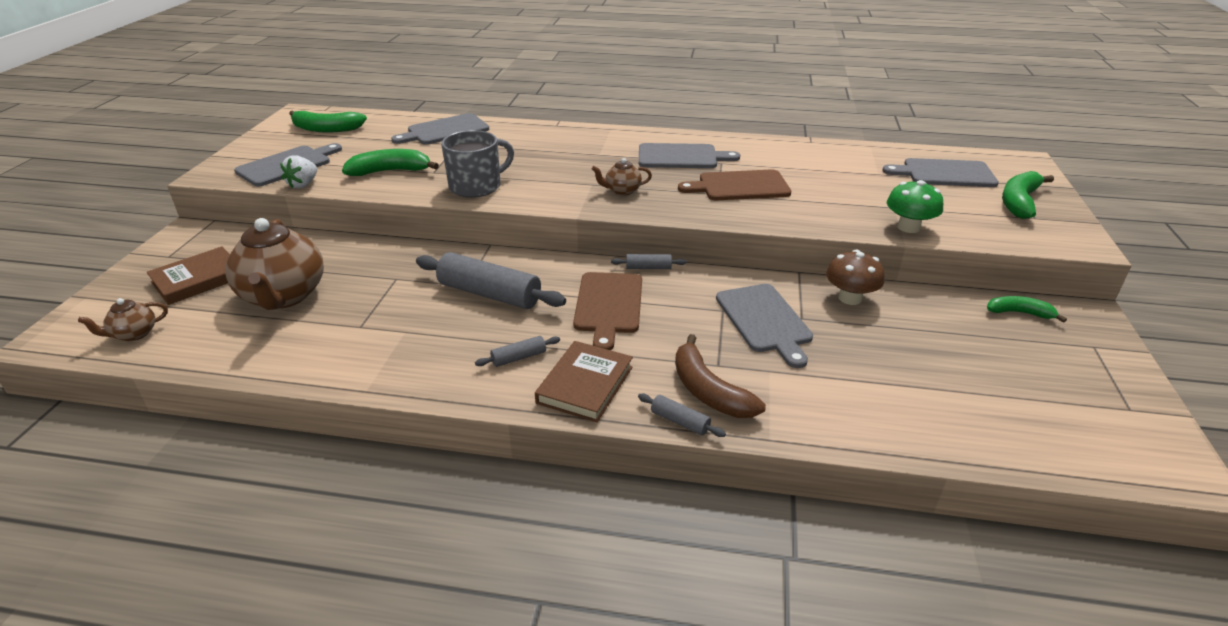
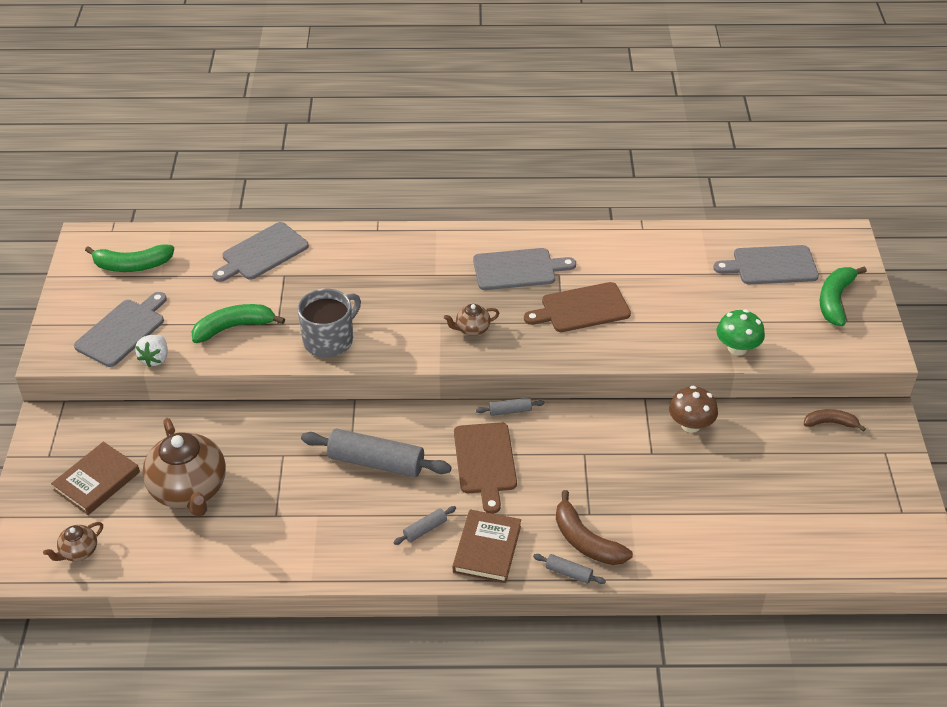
camera: 10 degrees left, 10 degrees up
grey cutting board [716,284,813,368] -> none
green banana [987,296,1067,323] -> brown banana [804,409,866,432]

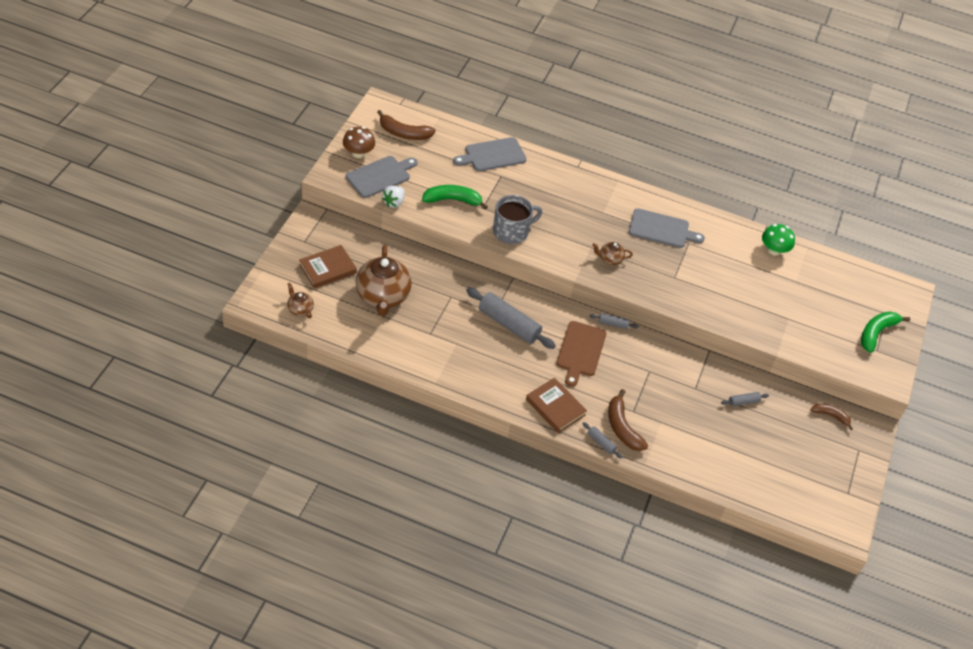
camera: 15 degrees right, 5 degrees up
brown teapot [43,522,103,561] -> brown teapot turned 75 degrees clockwise [287,283,314,318]
green banana [85,244,174,272] -> brown banana [377,110,436,140]
grey rolling pin [393,506,456,545] -> grey rolling pin moved to [721,392,769,406]
brown book [453,509,521,583] -> brown book turned 75 degrees counterclockwise [526,378,587,433]
brown cutting board [524,282,631,332] -> none
brown mushroom [669,386,718,433] -> brown mushroom moved to [343,127,375,158]
grey cutting board [713,245,819,284] -> none
green mushroom [717,309,765,356] -> green mushroom moved to [762,224,795,256]

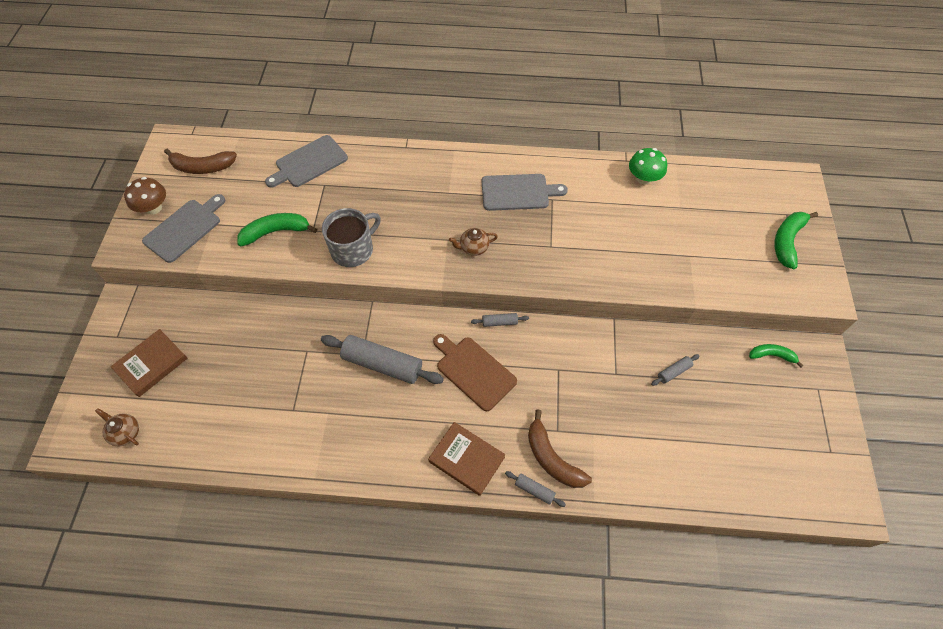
camera: 10 degrees left, 10 degrees up
brown teapot [355,245,412,316] -> none
white strawberry [382,186,405,208] -> none
brown cutting board [556,321,607,387] -> brown cutting board turned 135 degrees clockwise [433,334,517,411]
brown banana [811,403,853,430] -> green banana [749,344,804,367]

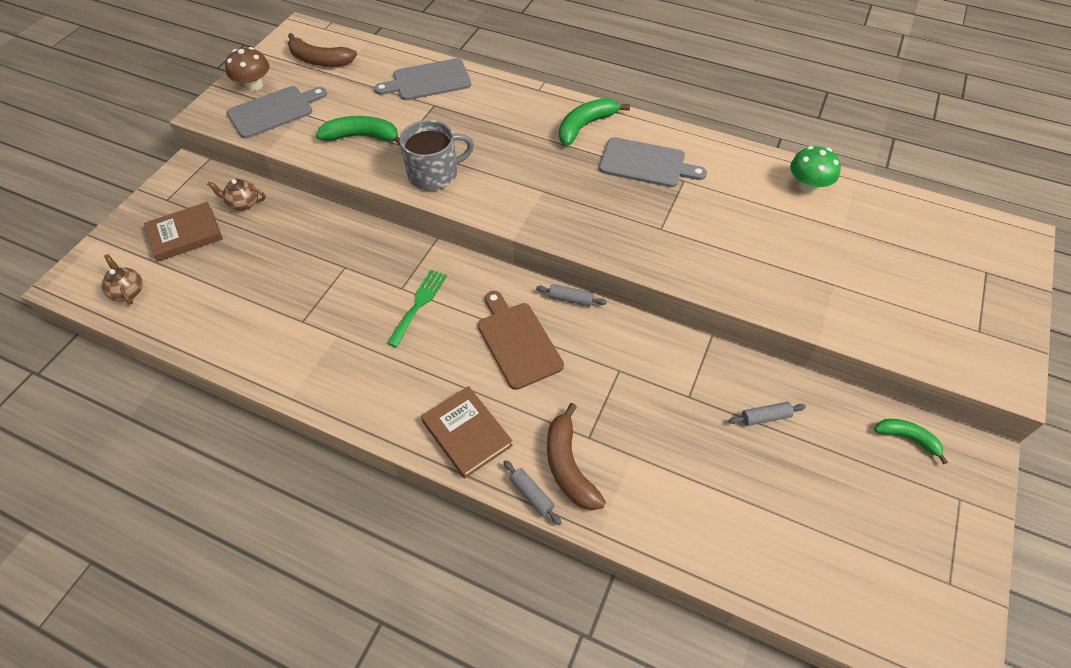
camera: 20 degrees right, 5 degrees down
grey rolling pin [321,335,444,384] -> green fork [387,270,447,347]
brown teapot [449,228,498,256] -> brown teapot moved to [207,179,266,210]
green banana [775,212,818,269] -> green banana moved to [559,98,630,146]

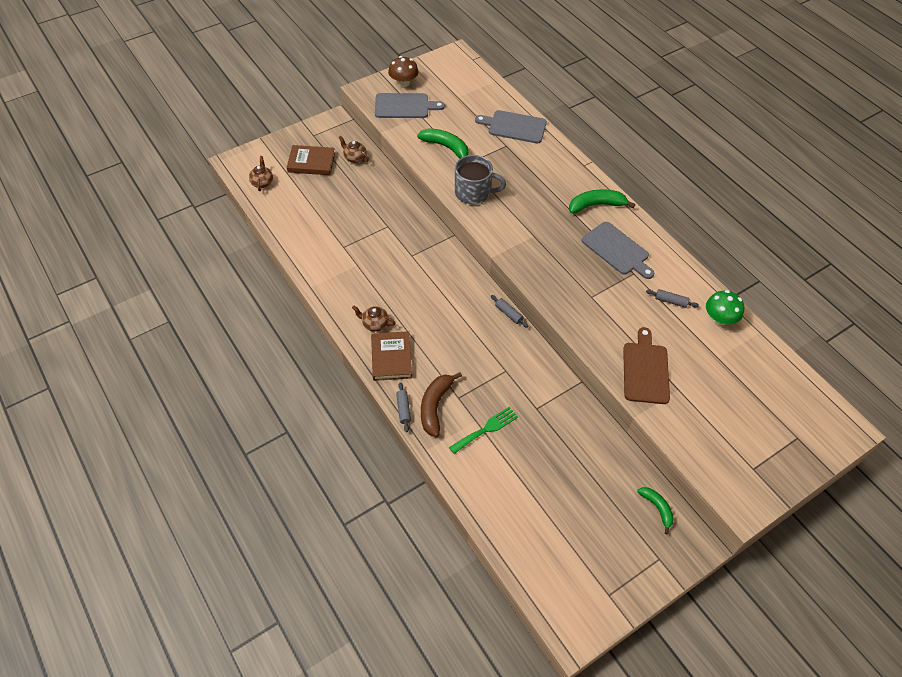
camera: 30 degrees right, 0 degrees up
brown banana [288,33,357,67] -> none
green fork [387,270,447,347] -> green fork moved to [449,407,518,454]
brown cutting board [478,291,564,390] -> brown cutting board moved to [623,327,670,404]
grey rolling pin [729,402,806,426] -> grey rolling pin moved to [646,289,699,308]
none -> brown teapot [352,306,395,332]

